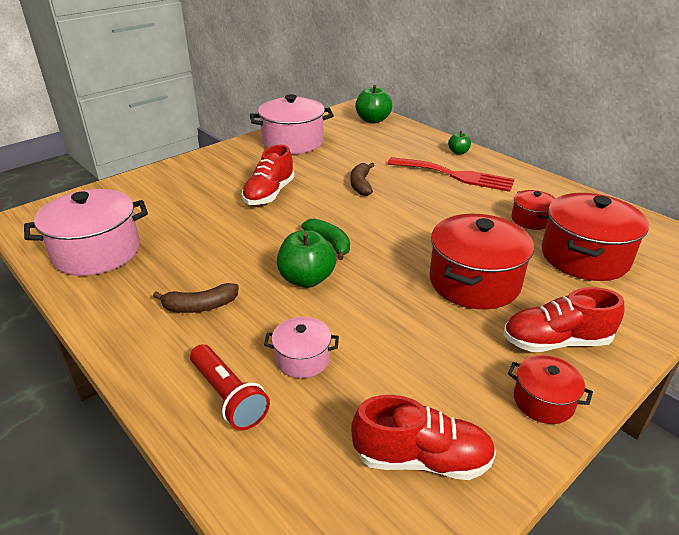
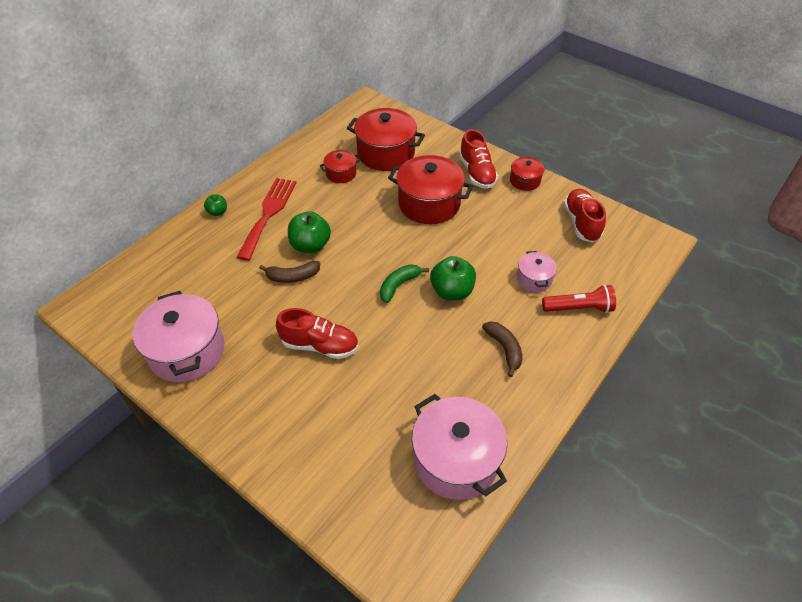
camera: 100 degrees left, 15 degrees up
red flashlight [190,345,270,430] -> red flashlight turned 45 degrees clockwise [542,285,616,313]
green apple [355,85,392,124] -> green apple moved to [288,211,331,253]

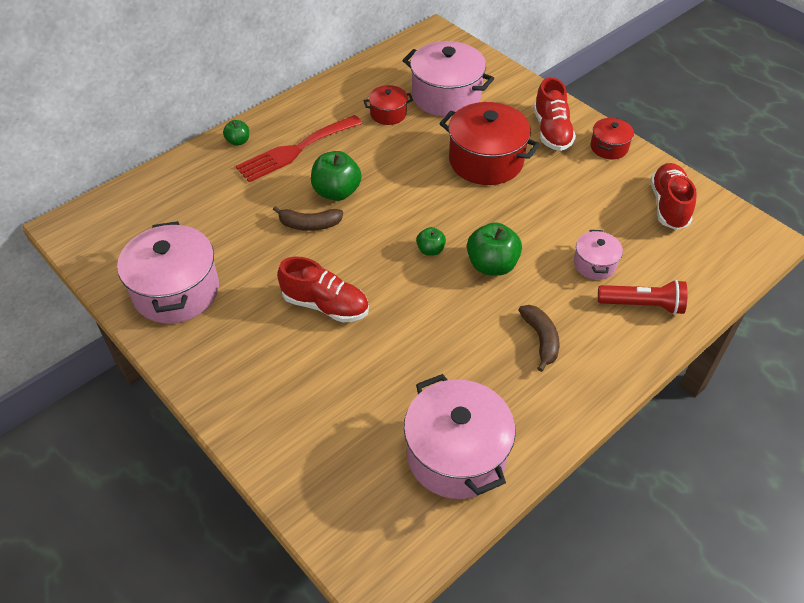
camera: 10 degrees right, 0 degrees up
red fork [236,178,297,261] -> red fork turned 150 degrees counterclockwise [236,115,363,182]
red pot [347,108,425,171] -> pink pot [402,41,494,117]
green banana [380,264,429,303] -> green apple [416,227,446,256]

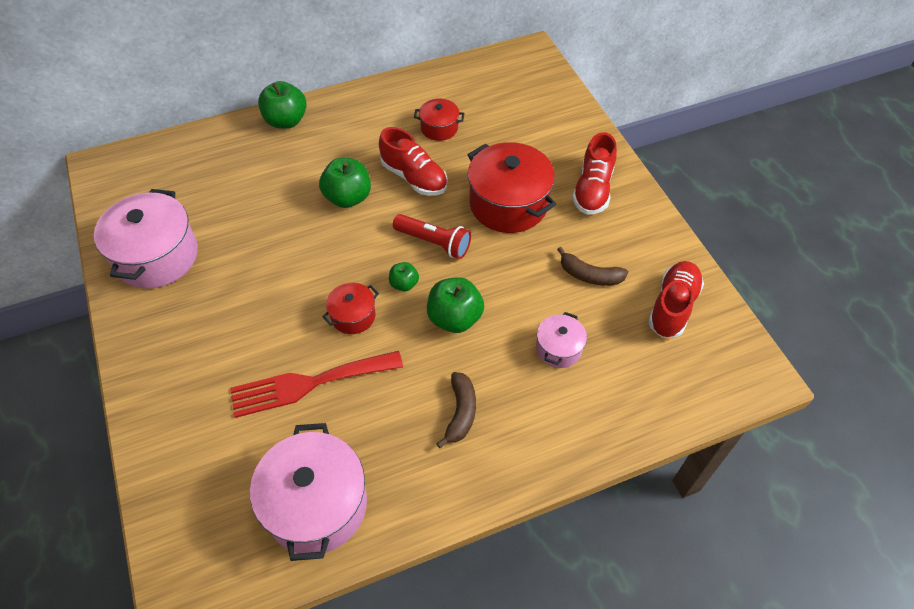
camera: 20 degrees right, 5 degrees up
green apple [223,120,249,146] -> green apple [258,81,307,129], size x1.82
red fork [236,115,363,182] -> red fork moved to [230,351,403,418]
brown banana [273,206,343,231] -> brown banana moved to [557,247,628,286]
red shoe [277,257,369,323] -> red shoe moved to [379,127,448,196]
pink pot [402,41,494,117] -> none
red pot [590,118,634,159] -> red pot moved to [322,283,379,334]
red flashlight [598,280,688,315] -> red flashlight moved to [393,214,471,259]

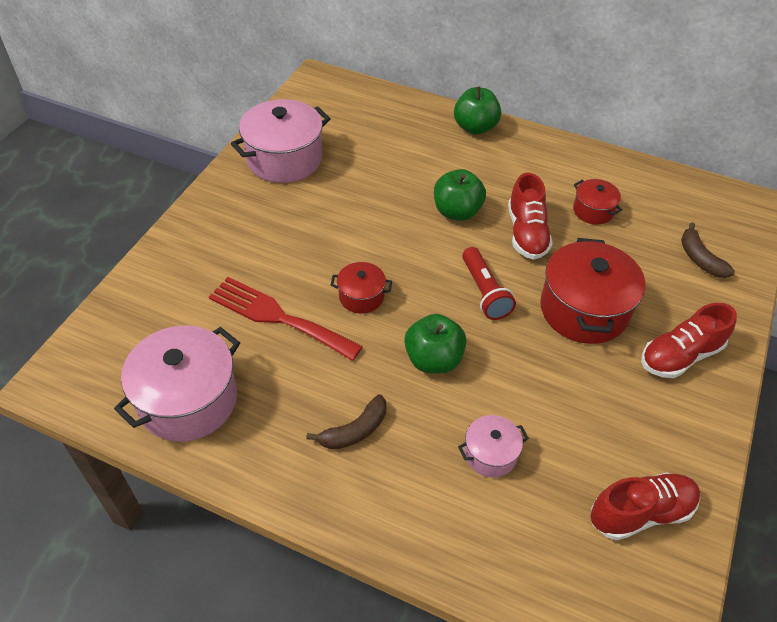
camera: 45 degrees right, 5 degrees down
green apple [389,262,419,291] -> none
brown banana [557,247,628,286] -> brown banana moved to [681,222,735,278]

